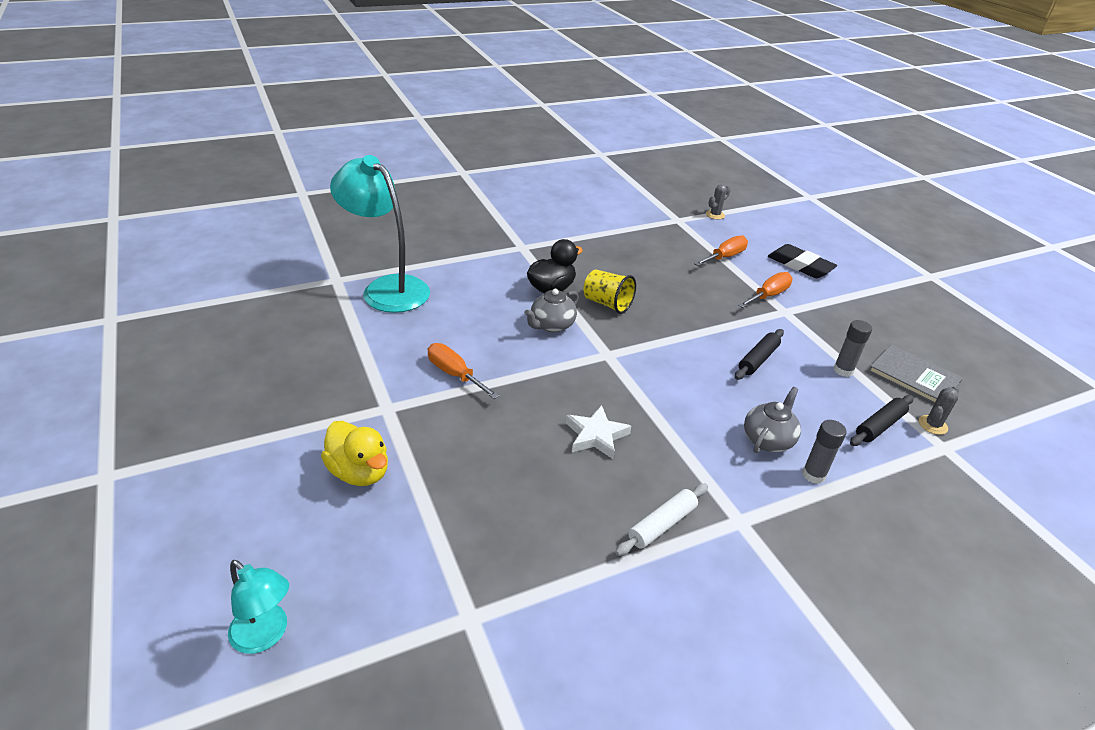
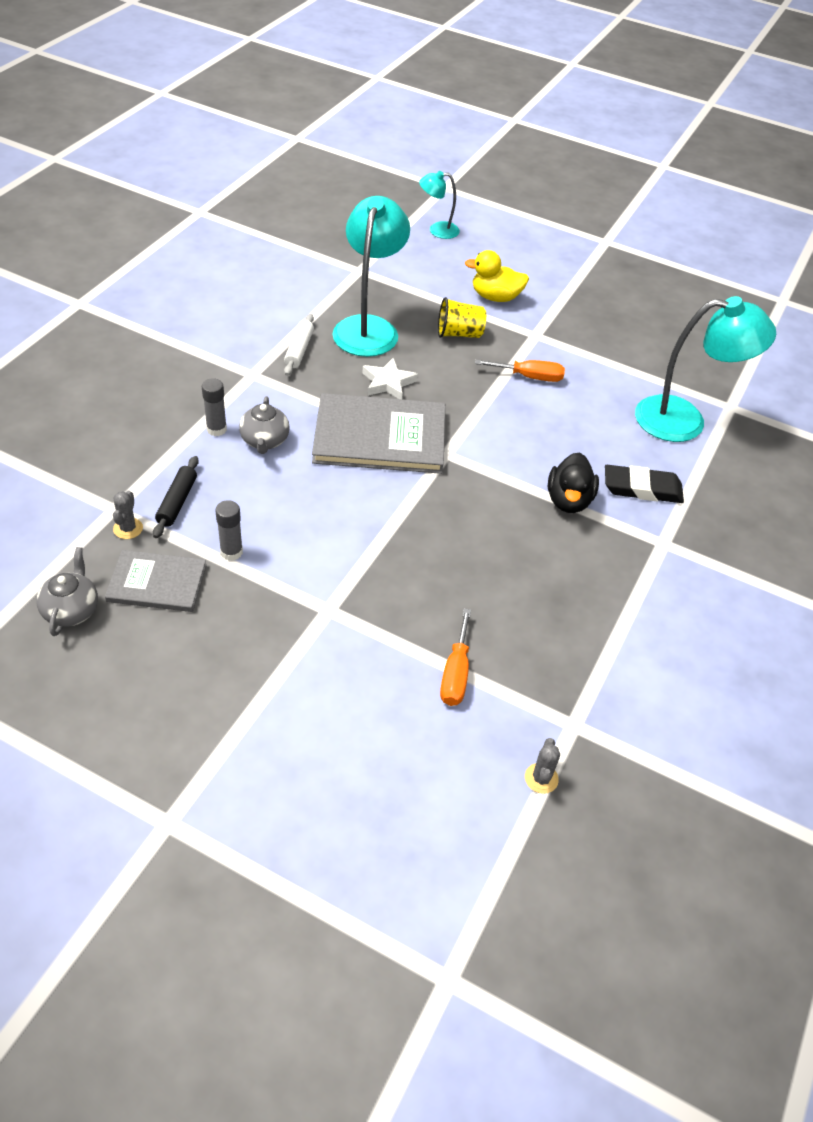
camera: 140 degrees right, 10 degrees up
grey teapot [524,289,579,333] -> grey teapot moved to [36,547,98,636]
yellow cup [584,269,636,314] -> yellow cup moved to [438,297,486,338]
black rolling pin [735,329,784,380] -> none
orange screwdriver [738,272,793,308] -> none
black eraser [768,244,837,278] -> black eraser moved to [605,465,684,503]
none -> grey book [312,393,445,474]
none -> turquoise lamp [332,196,410,357]

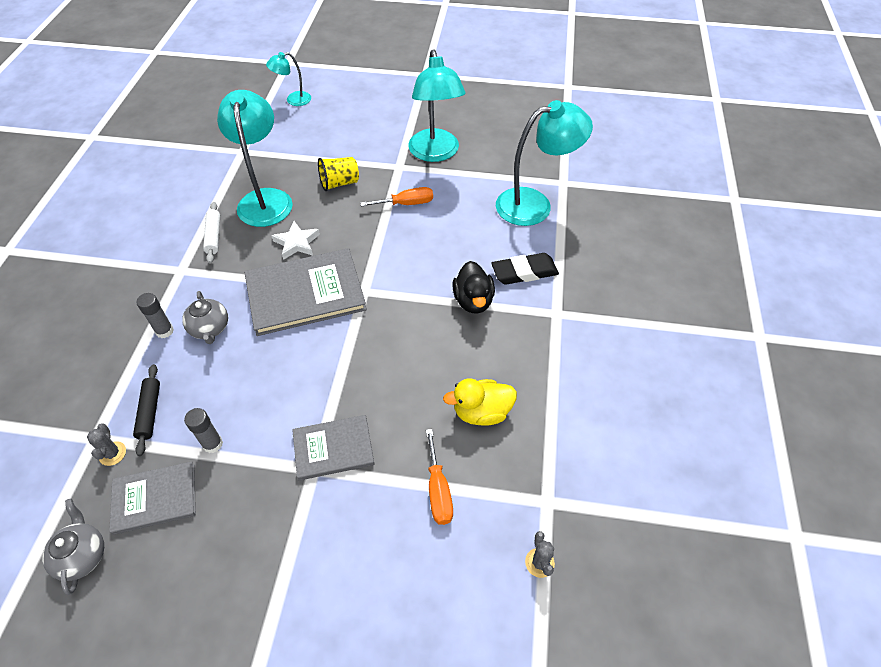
camera: 15 degrees left, 5 degrees up
yellow duck [465,250,529,302] -> yellow duck moved to [443,378,517,426]
none -> grey book [292,415,375,481]
none -> turquoise lamp [408,49,466,162]

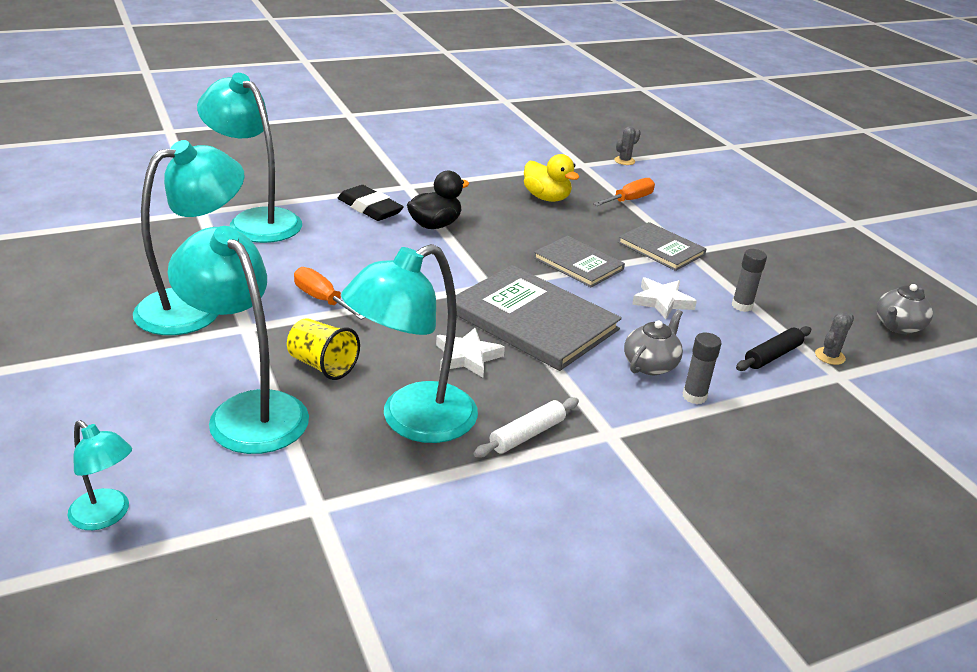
camera: 125 degrees left, 20 degrees down
grey book [109,461,196,535] -> grey book moved to [533,236,625,287]
none -> turquoise lamp [168,226,309,454]
none -> white star [632,277,697,319]

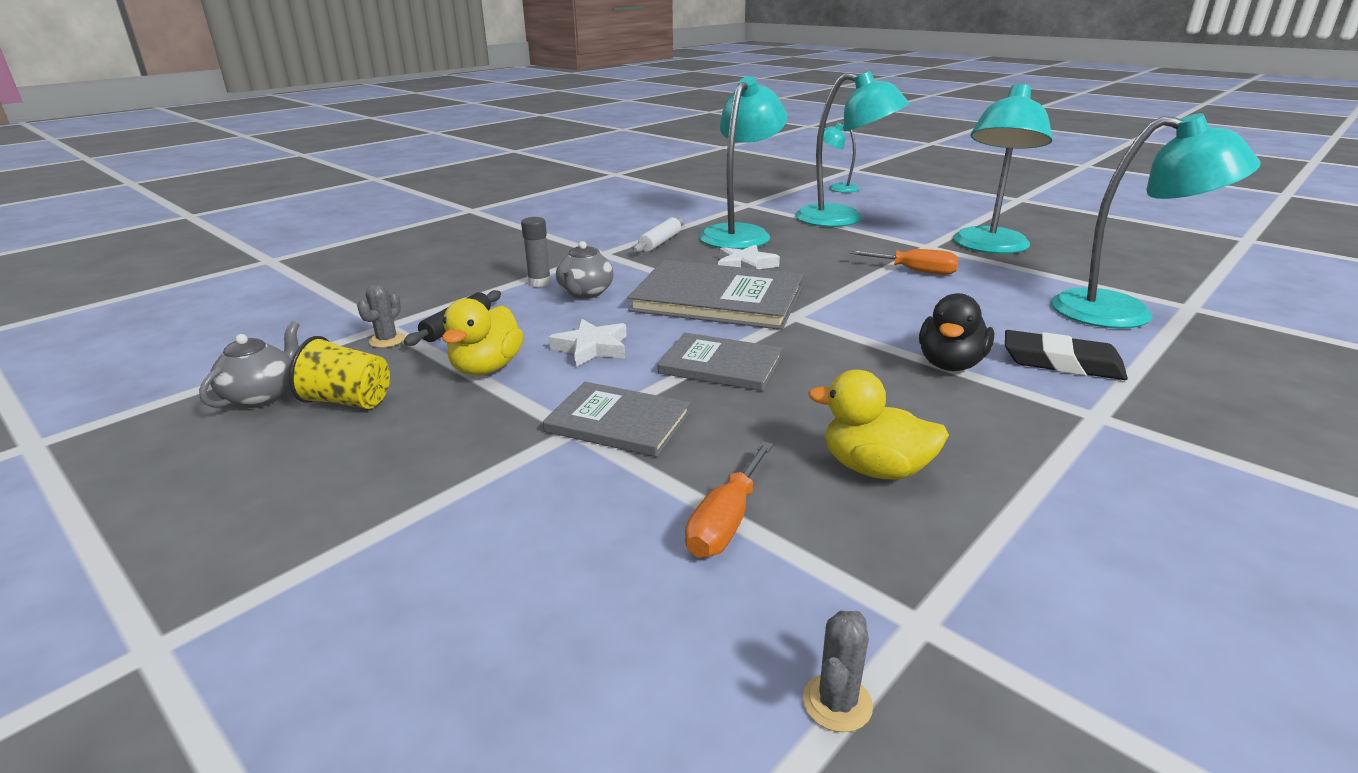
camera: 160 degrees right, 5 degrees down
yellow cup [287,318,360,380] -> yellow cup moved to [289,336,390,409]
grey glue stick [732,249,767,312] -> yellow duck [442,298,524,375]

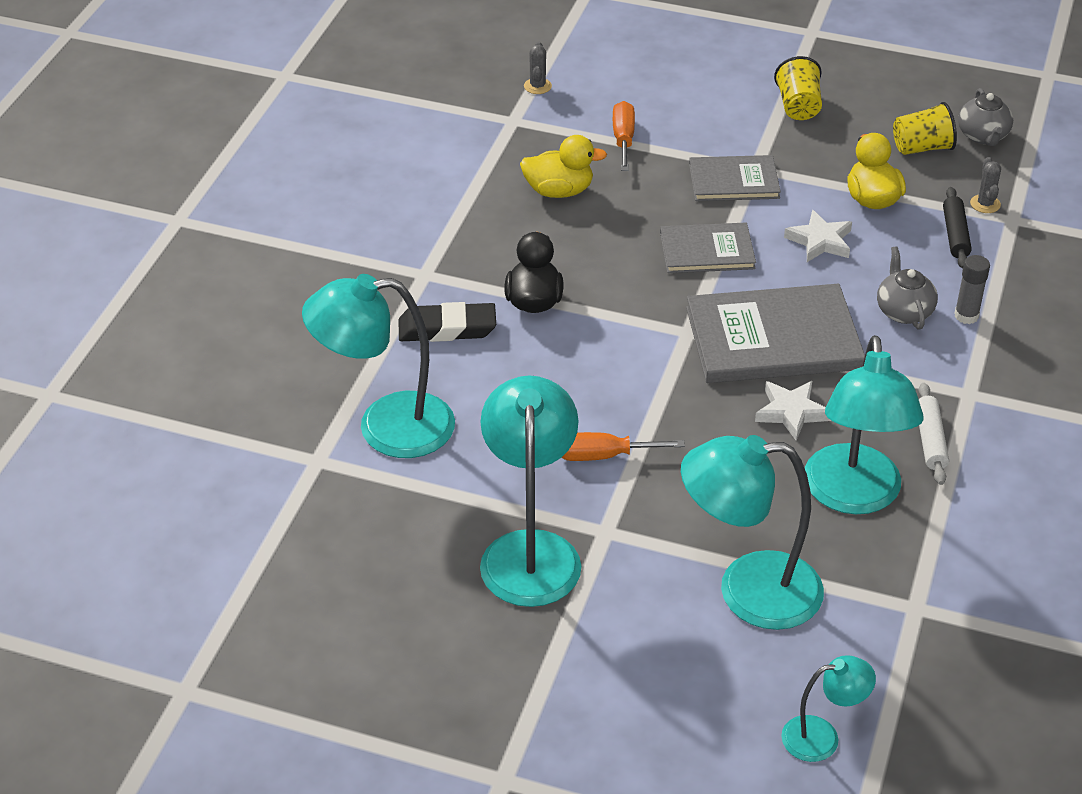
camera: 155 degrees right, 15 degrees up
none -> yellow cup [774,56,822,120]

